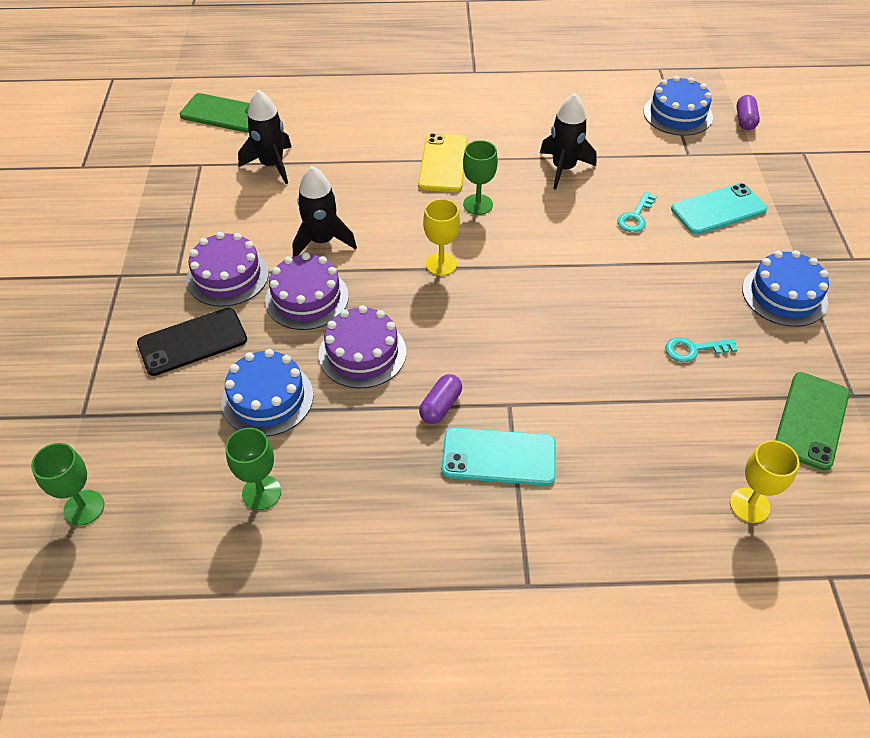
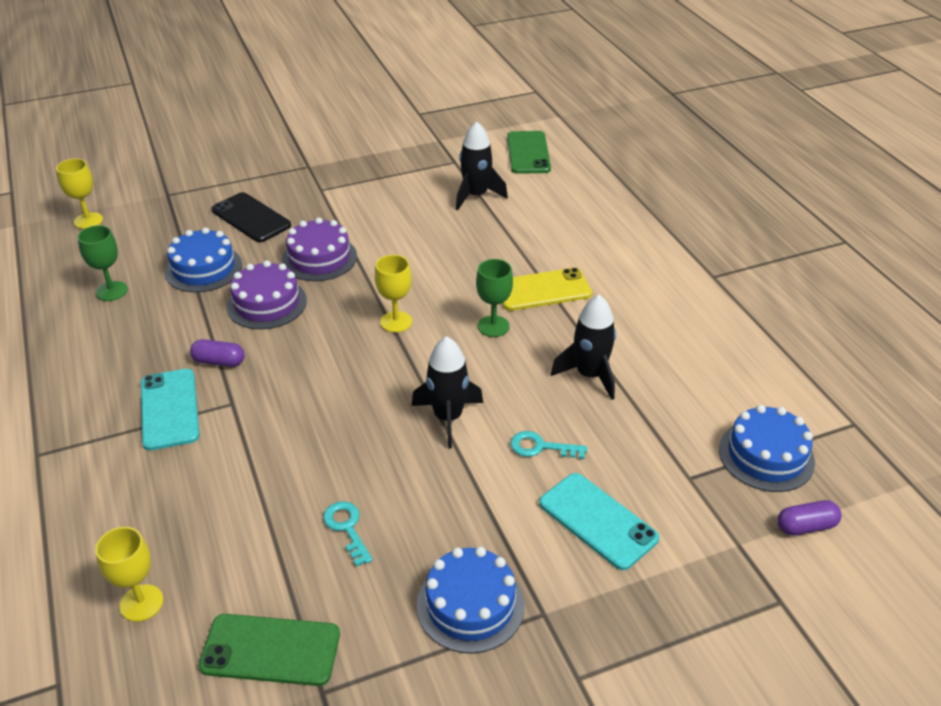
camera: 70 degrees right, 10 degrees down
green goblet [31,443,104,526] -> yellow goblet [56,158,103,229]
purple cake [186,232,269,307] -> none
black rocket [292,166,357,257] -> black rocket moved to [412,336,483,448]

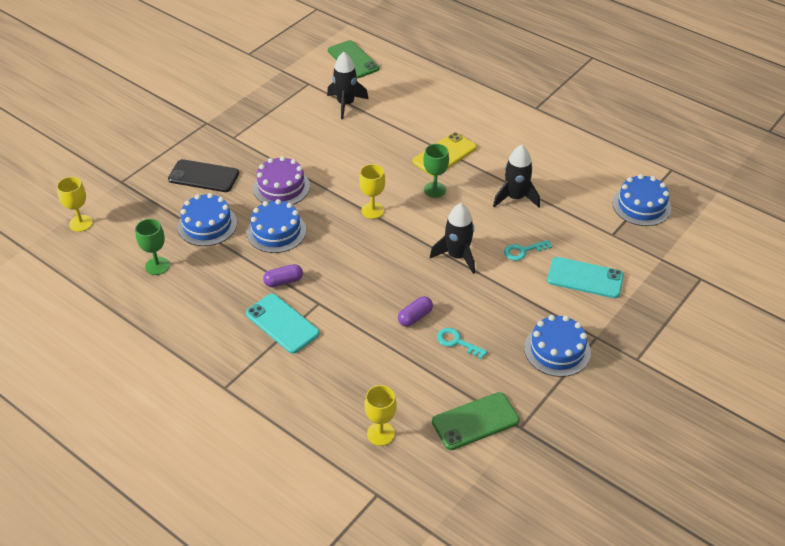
camera: 30 degrees left, 5 degrees up
purple cake [227,260,307,329] -> blue cake [247,199,306,253]
purple capsule [778,500,842,536] -> purple capsule moved to [398,296,433,327]

